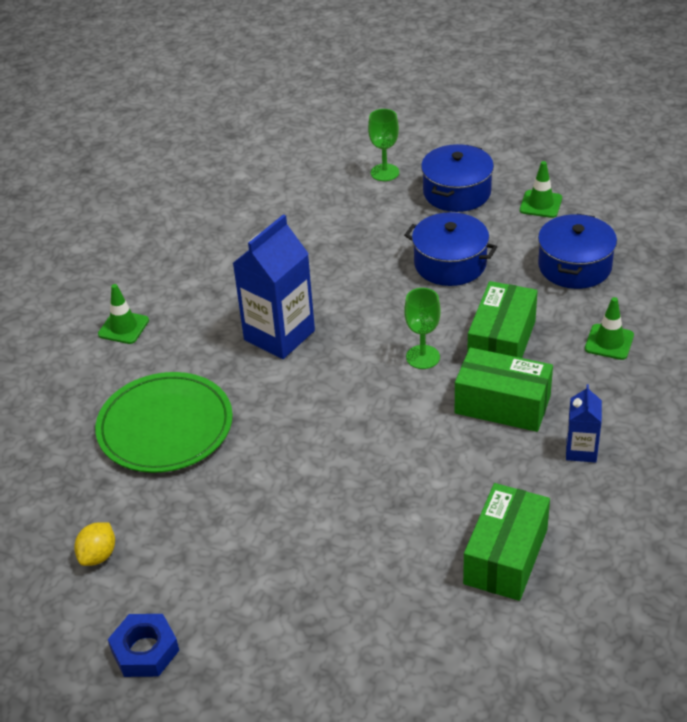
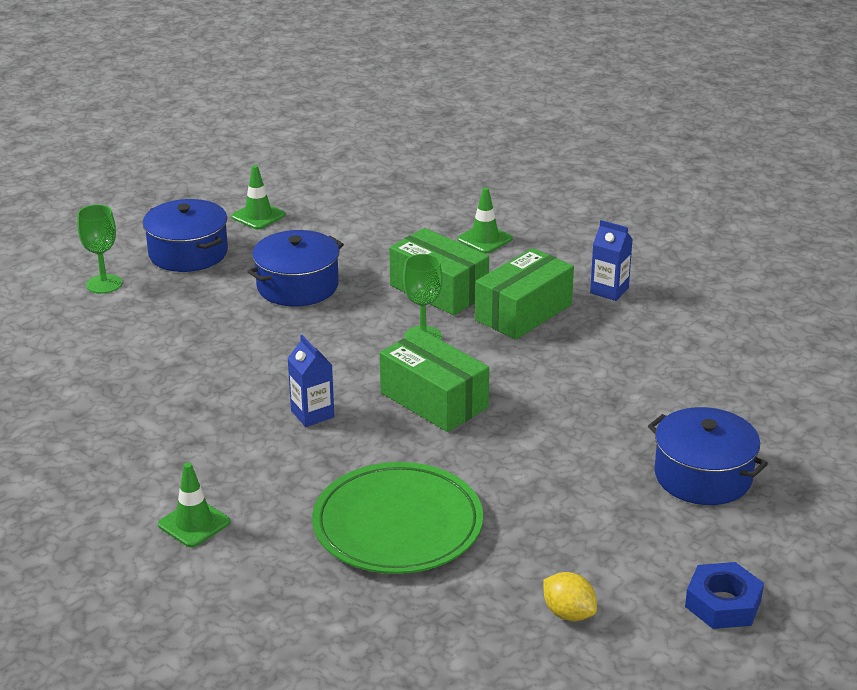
camera: 70 degrees left, 10 degrees down
blue carton [233,214,315,359] -> blue carton [287,335,334,427], size x0.52
green box [463,483,550,601] -> green box moved to [380,330,489,432]
blue pot [538,214,617,289] -> blue pot moved to [648,407,768,505]

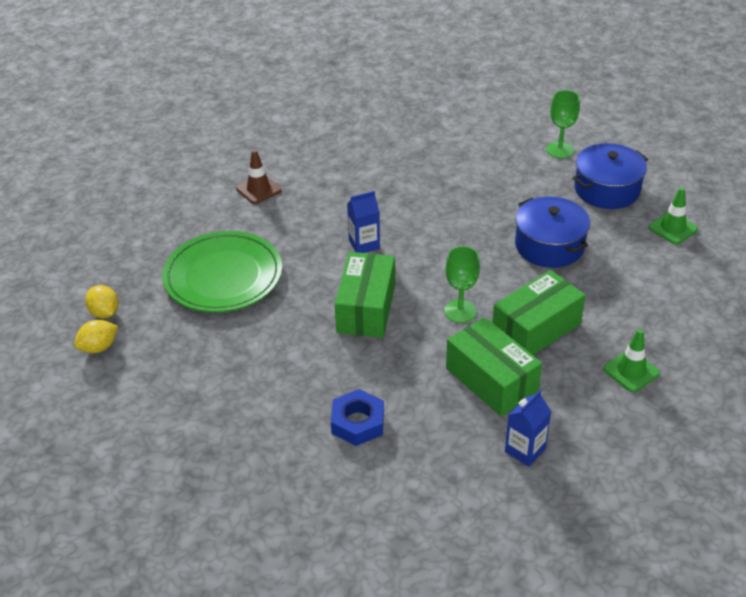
camera: 100 degrees right, 10 degrees up
green traffic cone [158,463,230,547] -> brown traffic cone [236,149,281,204]
green box [380,330,489,432] -> green box turned 45 degrees counterclockwise [335,252,395,338]
blue pot [648,407,768,505] -> none
blue nut [685,562,764,629] -> blue nut moved to [331,389,384,446]
none -> yellow lemon [85,285,119,318]

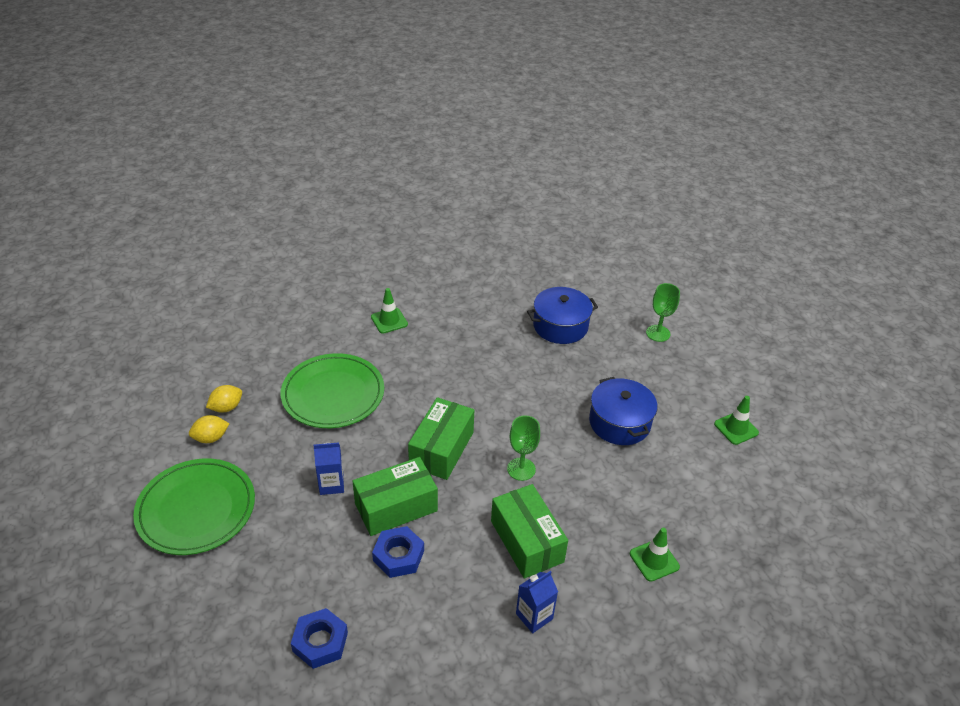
camera: 10 degrees right, 0 degrees up
yellow lemon [85,285,119,318] -> yellow lemon turned 75 degrees clockwise [206,385,242,413]
brown traffic cone [236,149,281,204] -> green traffic cone [371,288,408,333]
blue carton [347,191,380,253] -> blue carton moved to [313,442,344,495]
green box [492,270,586,355] -> green box moved to [353,457,438,536]
blue pot [572,143,648,209] -> blue pot moved to [527,287,598,344]
none -> green plate [133,459,255,555]
none -> blue nut [291,608,348,669]

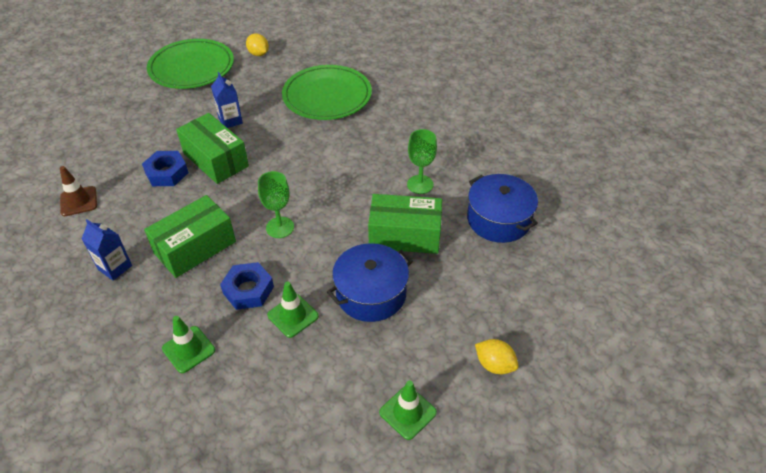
camera: 75 degrees right, 5 degrees up
yellow lemon [206,385,242,413] -> yellow lemon moved to [475,339,519,374]
blue nut [291,608,348,669] -> blue nut moved to [220,262,274,310]
green traffic cone [371,288,408,333] -> green traffic cone moved to [267,281,319,338]
green box [408,397,474,480] -> green box moved to [368,194,442,254]
green goblet [646,283,680,342] -> green goblet moved to [407,129,437,194]
none -> brown traffic cone [60,166,97,216]

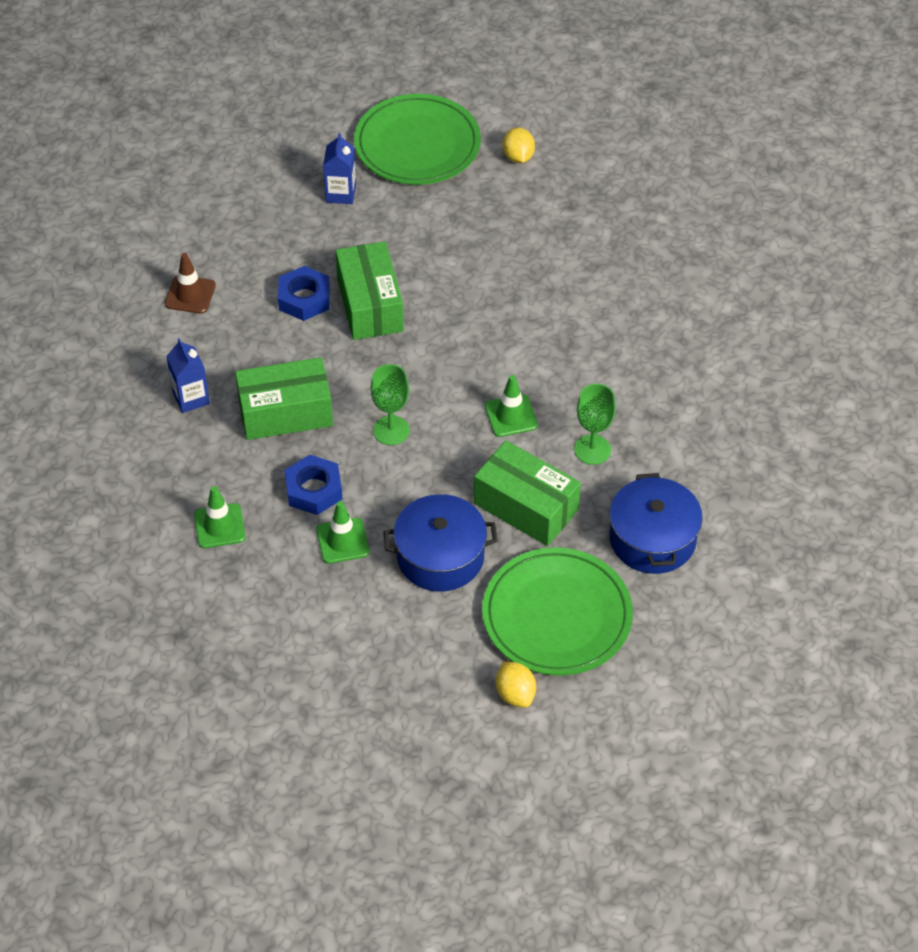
camera: 30 degrees right, 5 degrees up
blue carton [211,72,243,128] -> blue carton moved to [323,133,356,204]
green plate [282,65,372,120] -> green plate moved to [482,547,633,676]
green traffic cone [379,380,437,440] -> green traffic cone moved to [485,375,538,437]

